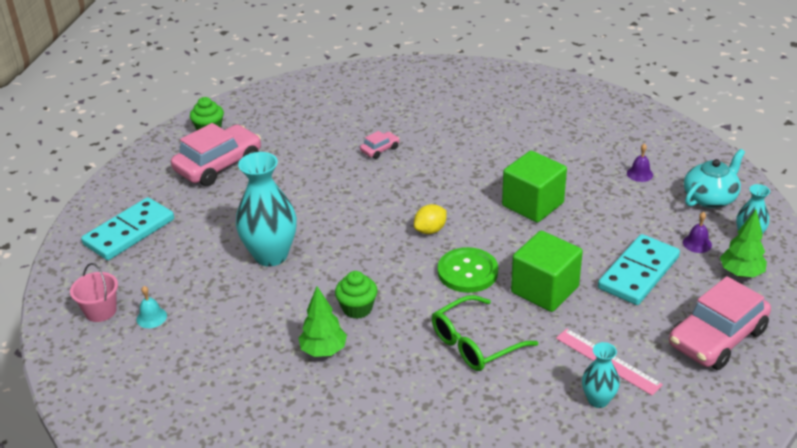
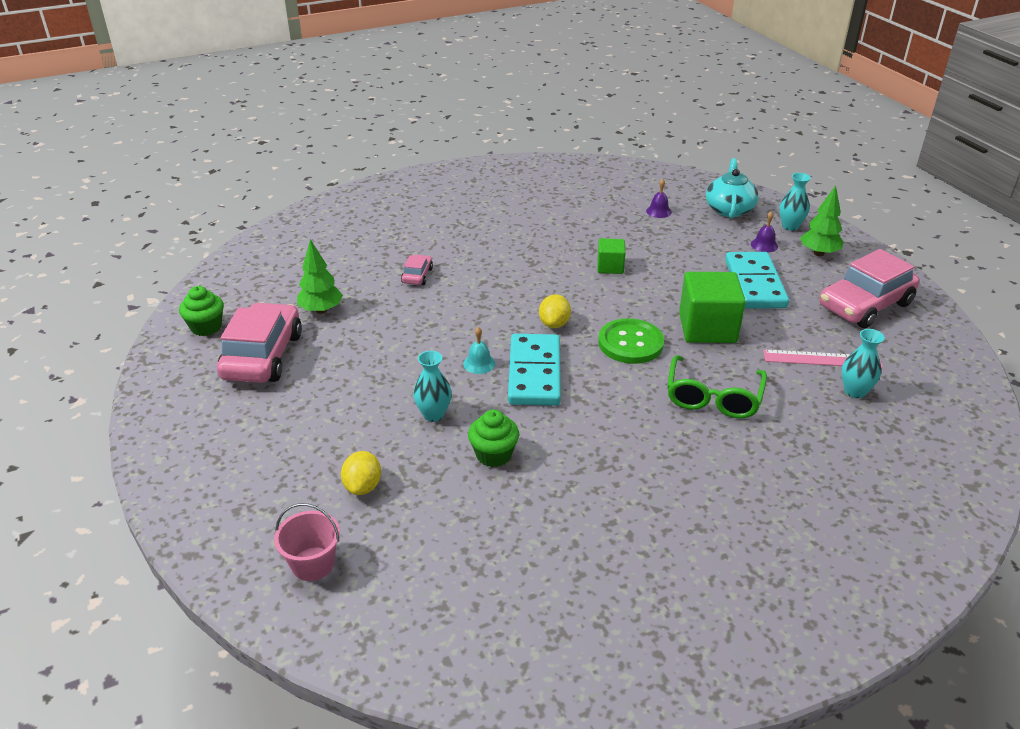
camera: 40 degrees left, 0 degrees up
turquoise domino [81,197,174,260] -> turquoise domino moved to [508,334,561,406]
turquoise bell [137,286,167,328] -> turquoise bell moved to [463,327,495,374]
turquoise vase [236,152,297,267] -> turquoise vase [413,351,452,422], size x0.52
green tree [299,287,347,357] -> green tree moved to [297,239,343,314]
green cupcake [335,271,377,319] -> green cupcake moved to [468,410,519,467]
green cube [502,151,567,223] -> green cube [597,238,626,274], size x0.55
pink car [669,276,771,370] -> pink car turned 45 degrees clockwise [819,249,919,328]
none -> yellow lemon [341,451,381,495]

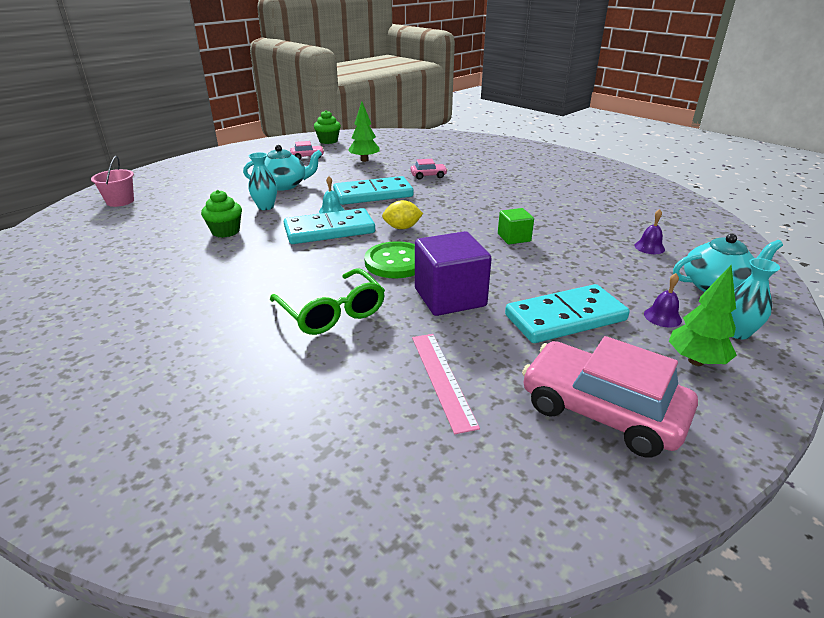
camera: 70 degrees right, 5 degrees down
pink car [217,302,302,383] -> pink car [290,141,324,159], size x0.46
yellow lemon [341,451,381,495] -> none
green glasses [667,355,767,419] -> green glasses turned 120 degrees counterclockwise [270,268,385,335]
green cube [679,272,746,343] -> purple cube [415,231,492,316]
turquoise vase [842,329,885,398] -> none
none -> turquoise teapot [243,145,322,191]
none -> turquoise domino [333,176,414,205]

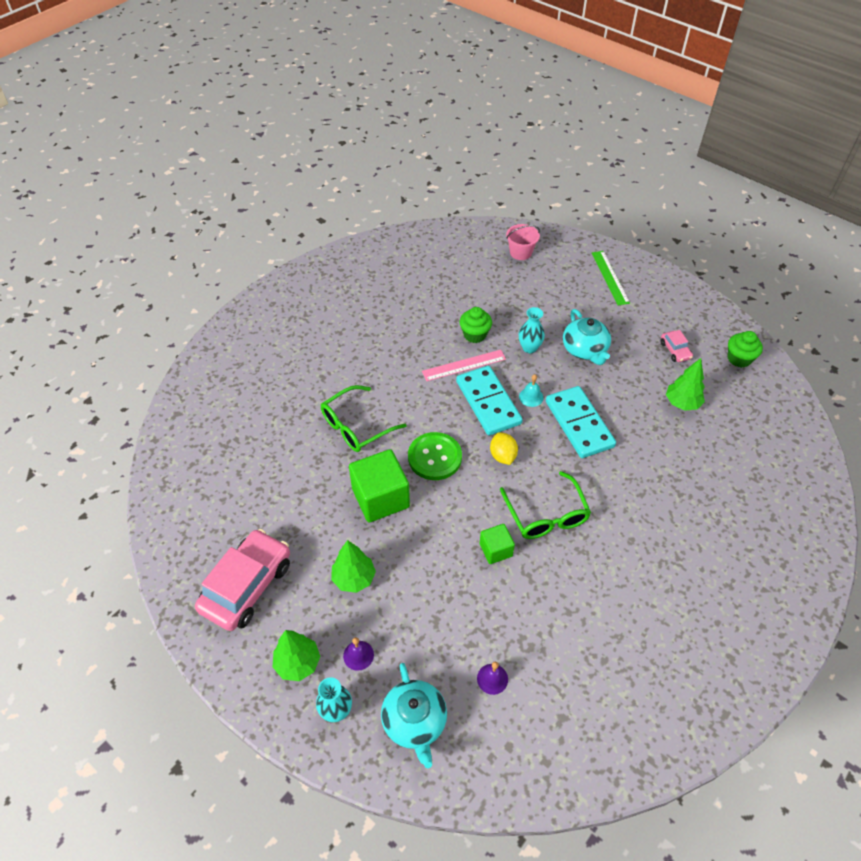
camera: 85 degrees right, 20 degrees up
pink car [410,159,448,180] -> none
pink ruler [412,334,480,434] -> pink ruler moved to [422,350,506,381]
purple cube [415,231,492,316] -> green cube [349,449,410,523]
turquoise domino [505,284,630,343] -> green tree [331,540,376,593]
none -> green glasses [500,471,591,539]
none -> green ruler [592,251,630,305]

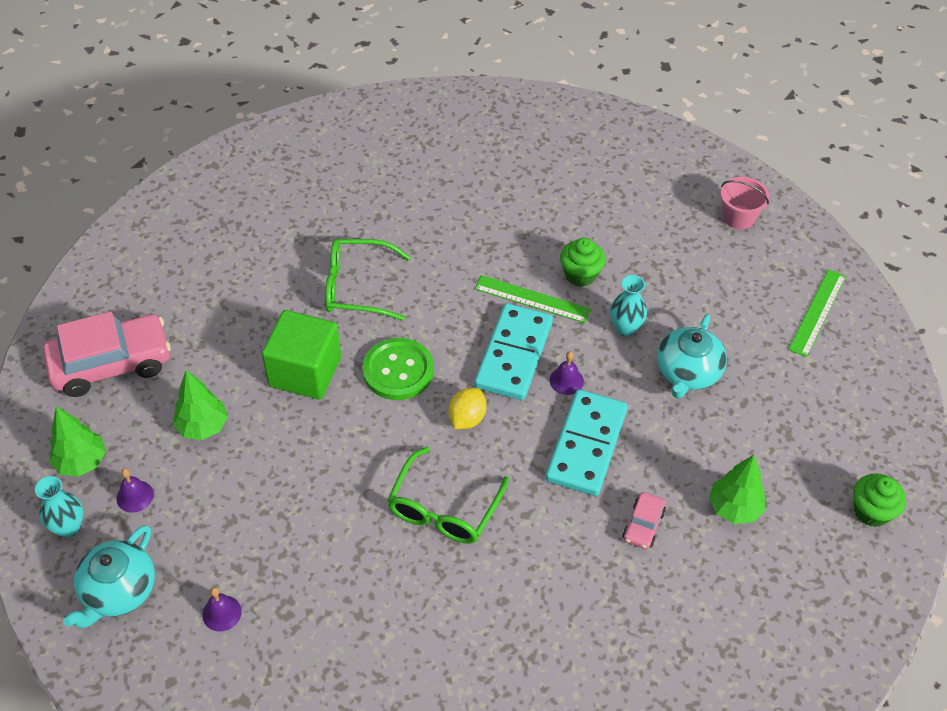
camera: 40 degrees right, 0 degrees up
pink ruler [422,350,506,381] -> green ruler [475,275,591,323]
green cube [480,524,515,564] -> none
turquoise bell [519,374,544,407] -> purple bell [550,351,584,395]
pink car [660,330,693,362] -> pink car moved to [623,492,666,549]

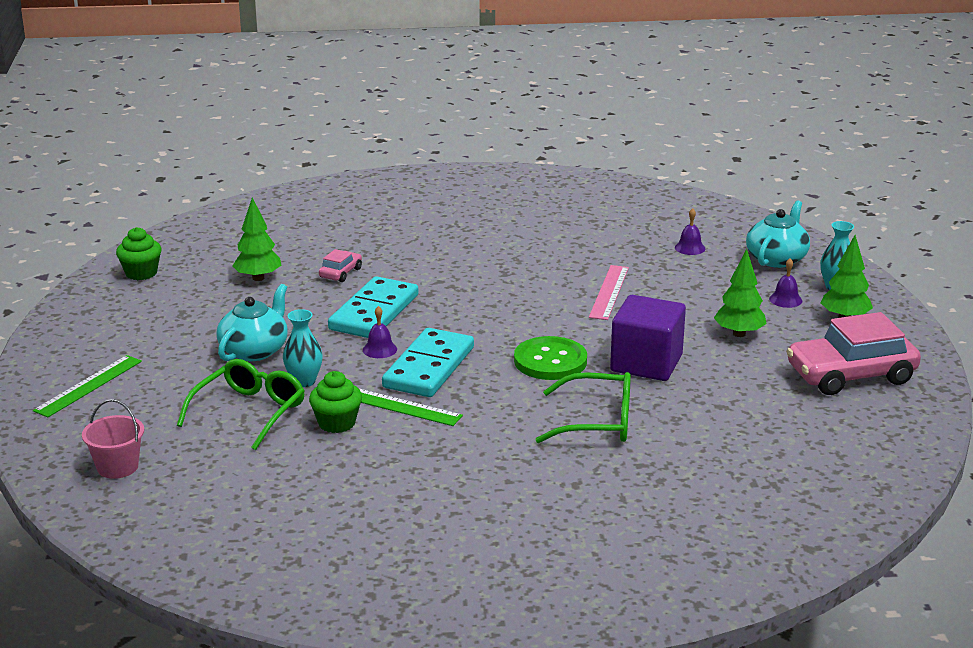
camera: 175 degrees left, 25 degrees down
green cube [262,310,341,399] -> purple cube [610,295,686,381]
green glasses [387,446,509,544] -> green glasses moved to [177,359,305,450]
yellow lemon [448,388,487,429] -> none
none -> pink ruler [589,265,629,320]

